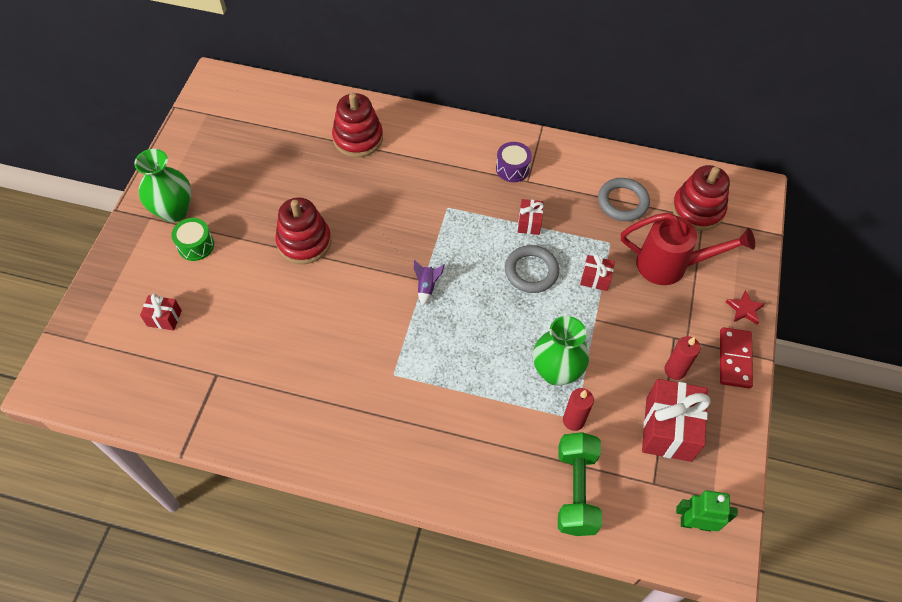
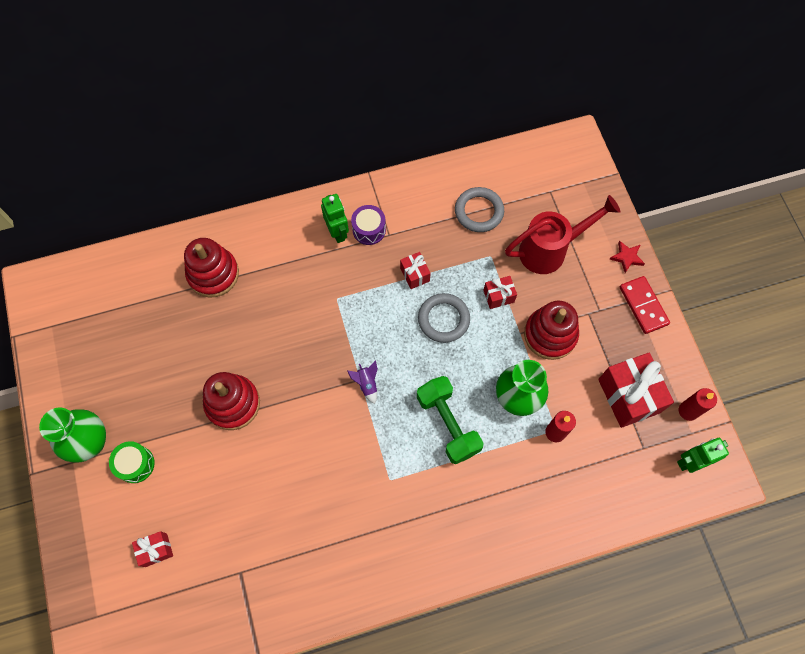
camera: 30 degrees left, 10 degrees up
green dumbbell [558,432,602,536] -> green dumbbell moved to [417,376,484,464]
red candle [665,336,700,380] -> red candle moved to [679,388,717,421]
red stacking toy [672,165,730,231] -> red stacking toy moved to [524,301,579,360]
none -> green robot [321,194,349,243]

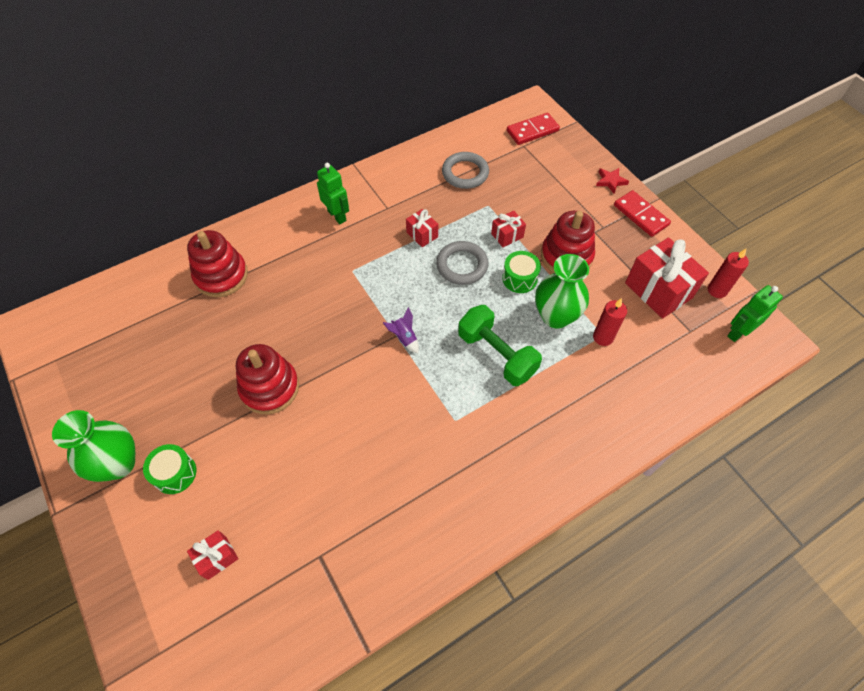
camera: 15 degrees left, 10 degrees down
purple drum [351,205,386,245] -> none
red watering can [505,195,620,274] -> none
none -> green drum [502,251,541,293]
none -> red domino [507,113,560,145]

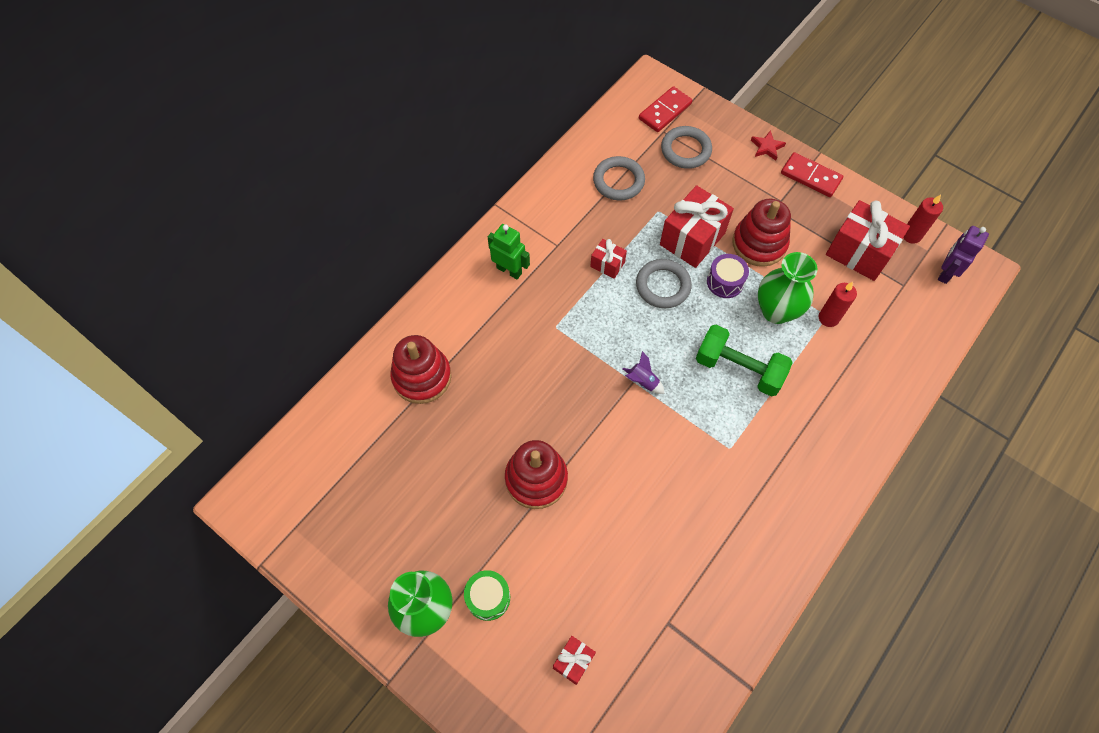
camera: 20 degrees left, 5 degrees up
red gift [491,211,526,247] -> red gift [660,185,734,268], size x1.97
green drum [502,251,541,293] -> purple drum [707,254,749,298]
green robot [727,285,783,342] -> purple robot [938,226,989,284]
none -> grey ring [661,126,712,169]

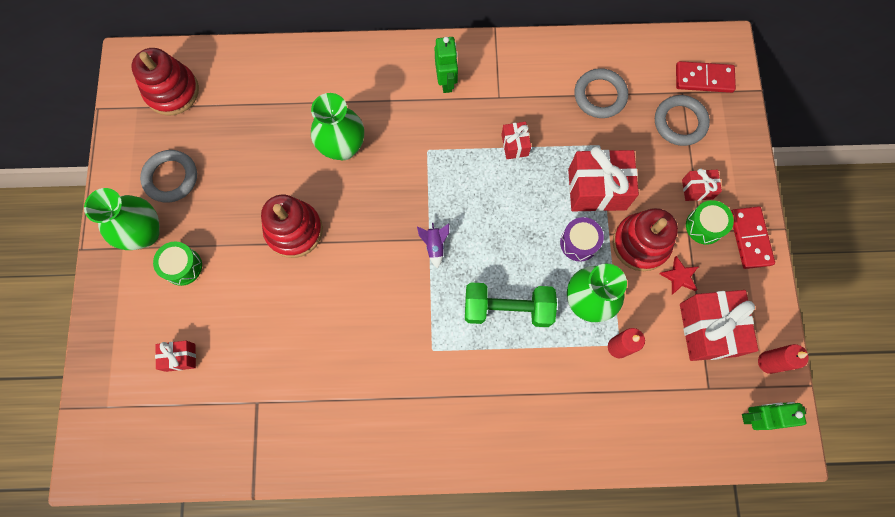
camera: 50 degrees right, 10 degrees up
red stacking toy [390,335,452,404] -> red stacking toy moved to [131,48,199,116]
grey ring [636,259,692,308] -> grey ring moved to [140,150,197,203]
green dumbbell [696,325,793,397] -> green dumbbell turned 75 degrees counterclockwise [465,283,557,327]
red star [751,130,786,160] -> red star moved to [659,256,699,294]
purple robot [938,226,989,284] -> green robot [742,402,806,430]
none -> green vase [311,93,364,160]
none -> red gift [682,169,722,201]
none -> green drum [686,200,734,245]

